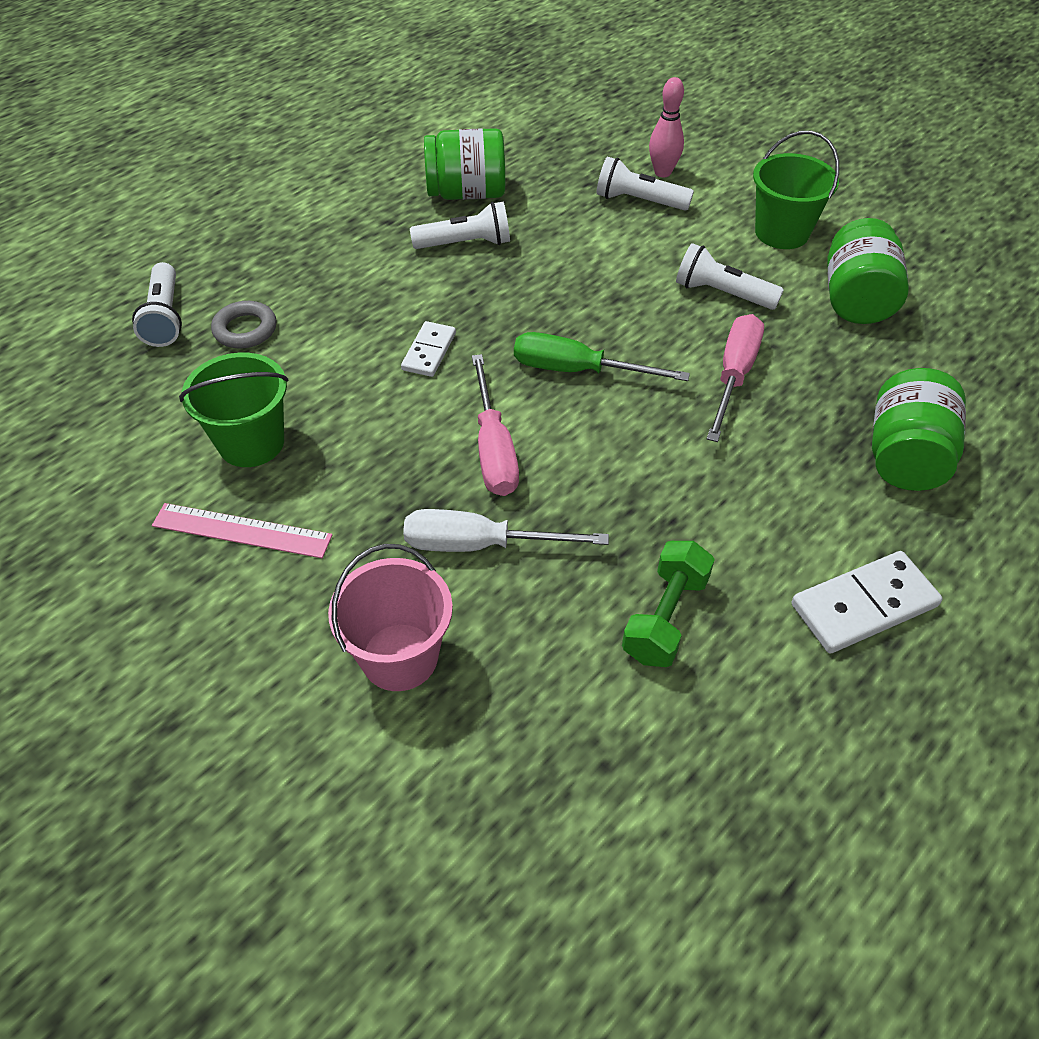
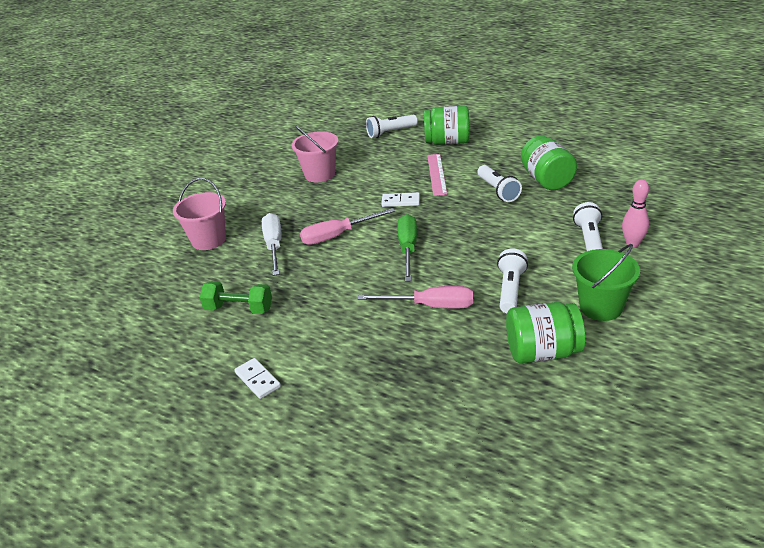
camera: 80 degrees right, 15 degrees down
pink ruler [152,503,332,558] -> pink ruler moved to [427,154,447,196]
green bucket [179,352,289,467] -> pink bucket [291,126,338,182]
grey ring [211,301,276,348] -> none
white domino [791,551,942,653] -> white domino [234,358,281,399], size x0.63
green jar [872,368,966,491] -> green jar moved to [424,106,470,145]

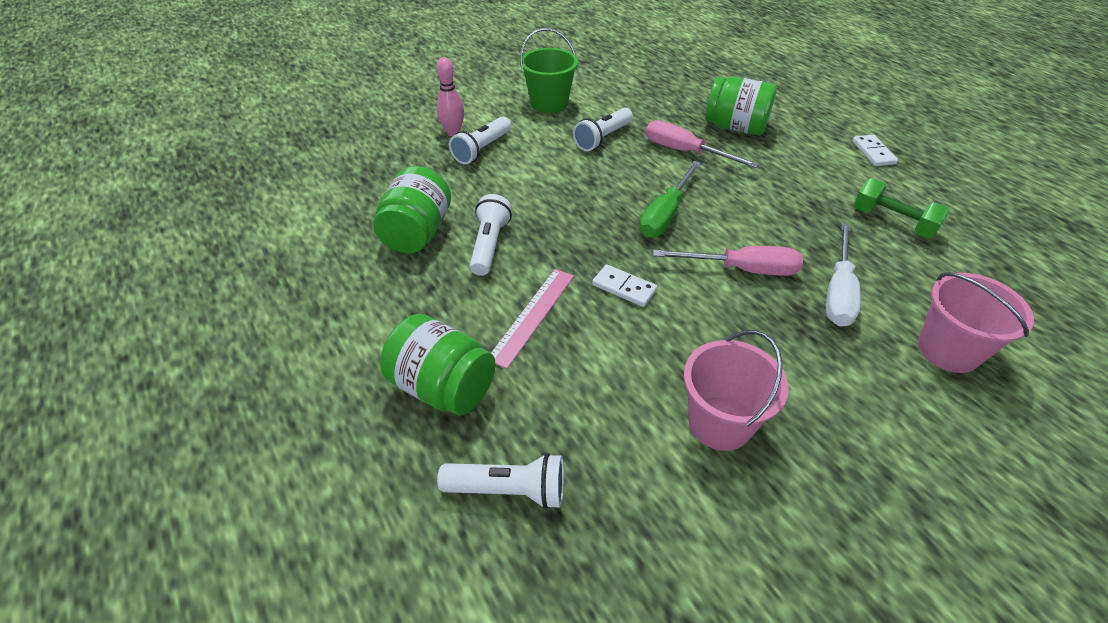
camera: 155 degrees left, 10 degrees up
green jar [506,302,585,364] -> green jar moved to [705,76,777,135]

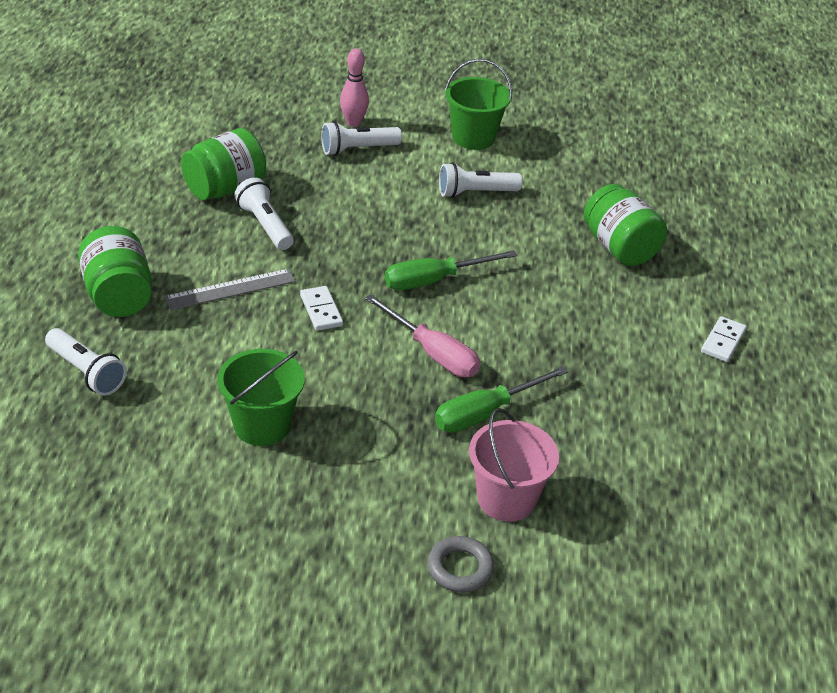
camera: 35 degrees right, 5 degrees down
white flashlight [470,194,512,276] -> white flashlight turned 75 degrees counterclockwise [235,177,294,250]
pink ruler [491,269,574,369] -> grey ruler [164,269,296,310]
pink screwdriver [646,120,759,168] -> none
pink bucket [684,330,789,451] -> green bucket [217,349,305,446]
white screwdriver [826,223,861,326] -> green screwdriver [435,366,568,433]
green dumbbell [854,178,949,238] -> none
none -> grey ring [427,536,494,593]

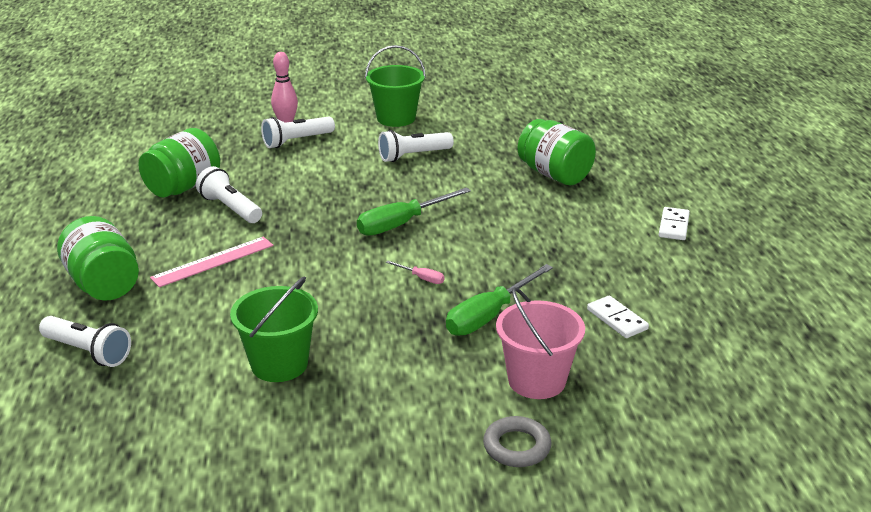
camera: 10 degrees left, 10 degrees down
grey ruler [164,269,296,310] -> pink ruler [150,237,274,287]
white domino [300,286,343,331] -> white domino moved to [587,295,649,338]
pink screwdriver [365,294,480,377] -> pink screwdriver [386,261,444,284], size x0.46

